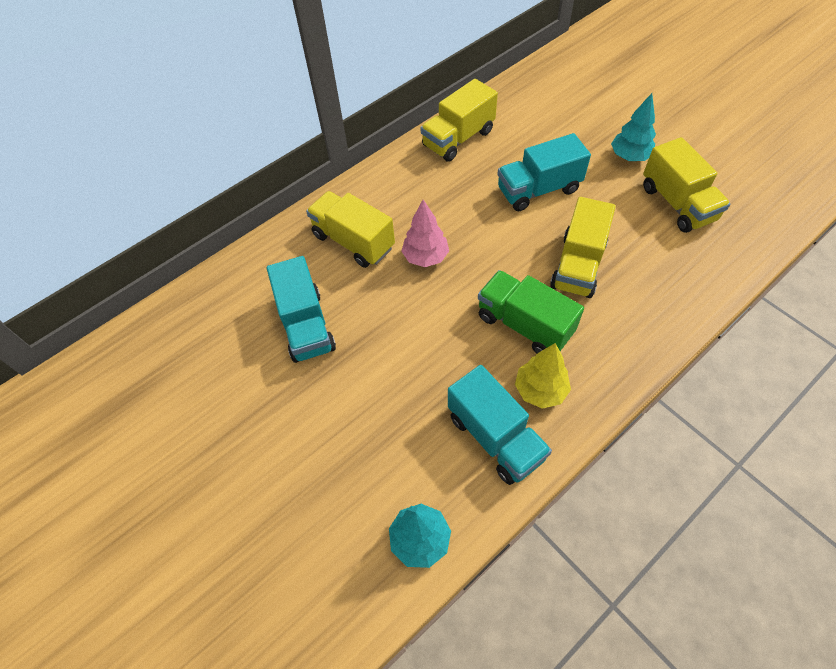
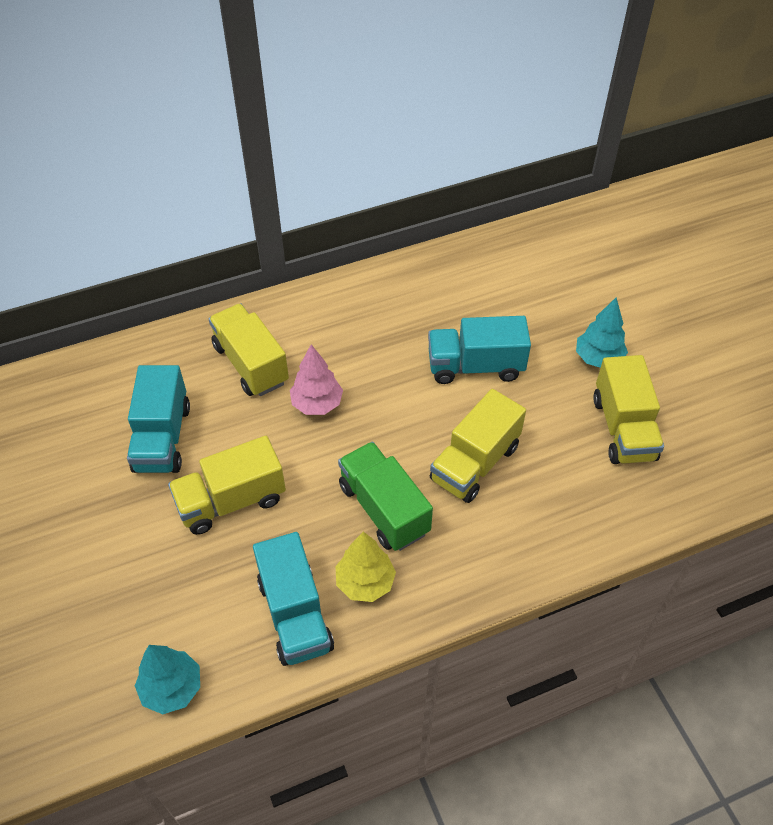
camera: 15 degrees right, 5 degrees down
yellow truck [421,79,498,162] -> yellow truck moved to [168,436,286,535]

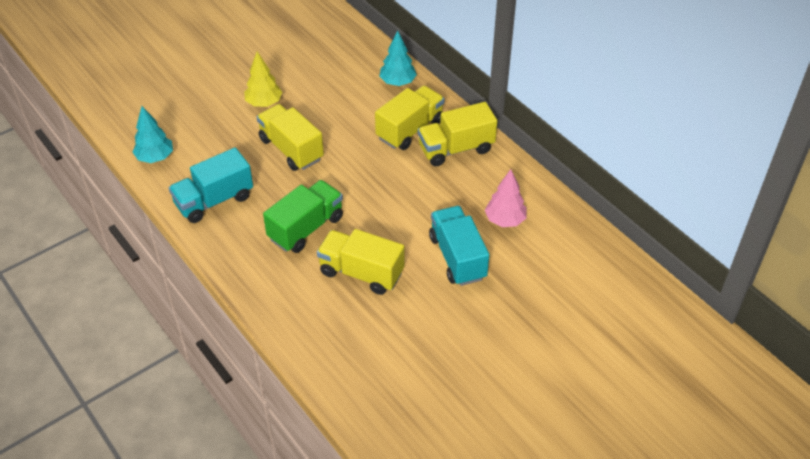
camera: 75 degrees right, 5 degrees down
turquoise truck [127,365,190,473] -> none
pink tree [290,344,343,415] -> pink tree moved to [485,169,527,227]
yellow tree [335,531,396,602] -> yellow tree moved to [244,52,282,107]
turquoise tree [576,298,628,368] -> turquoise tree moved to [379,30,417,86]
yellow truck [593,355,664,464] -> yellow truck moved to [418,102,497,166]

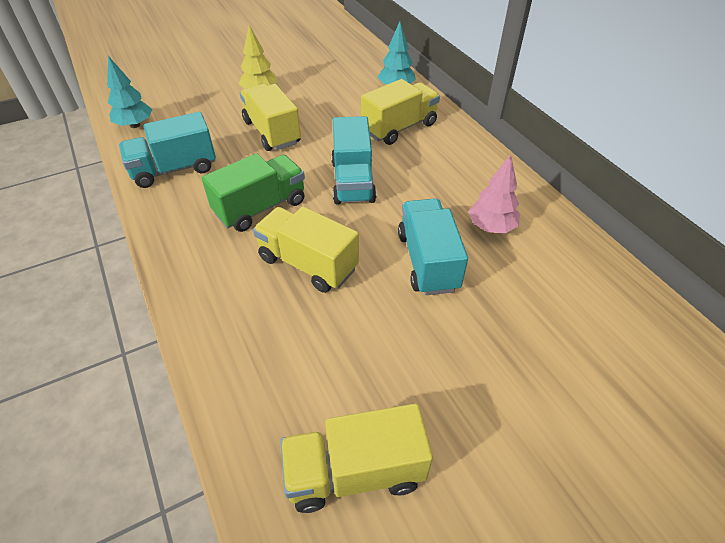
camera: 10 degrees right, 0 degrees up
yellow truck [418,102,497,166] -> yellow truck moved to [280,404,433,513]
none -> turquoise truck [331,116,376,204]

